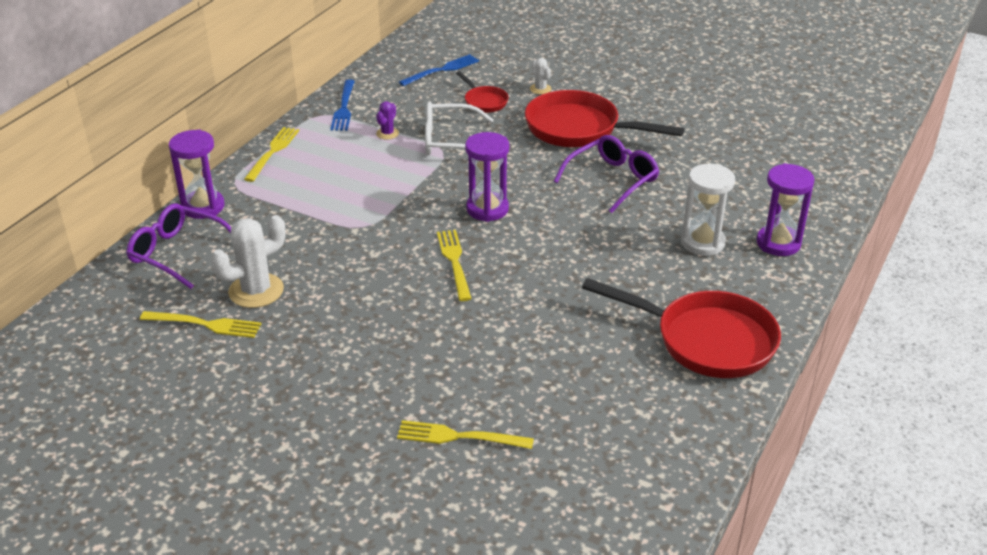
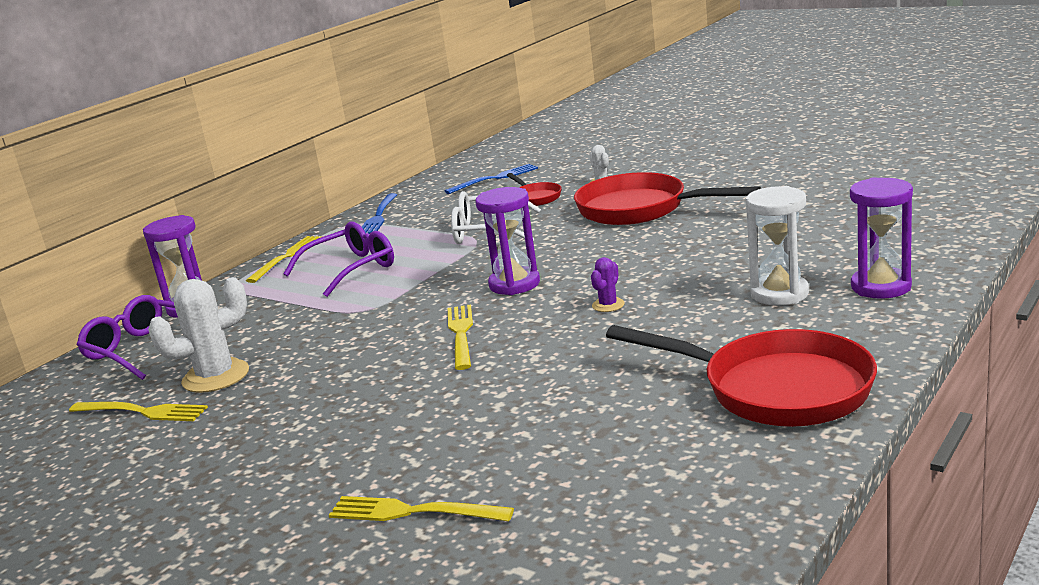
camera: 10 degrees right, 15 degrees down
purple cactus [376,101,399,139] -> purple cactus moved to [591,257,625,312]
purple glasses [554,135,659,213] -> purple glasses moved to [283,221,394,297]

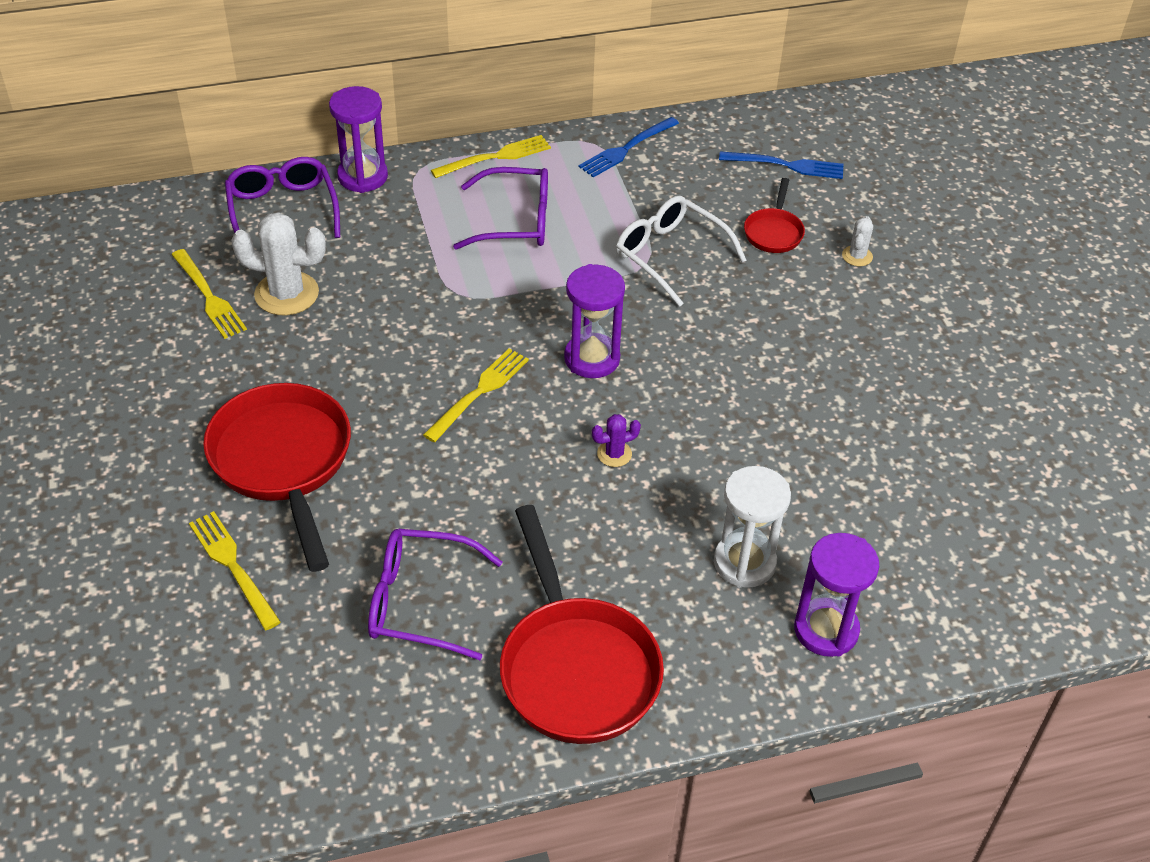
camera: 35 degrees right, 25 degrees up
red pan [574,172,761,225] -> red pan moved to [203,383,351,572]
none -> purple glasses [368,529,502,660]

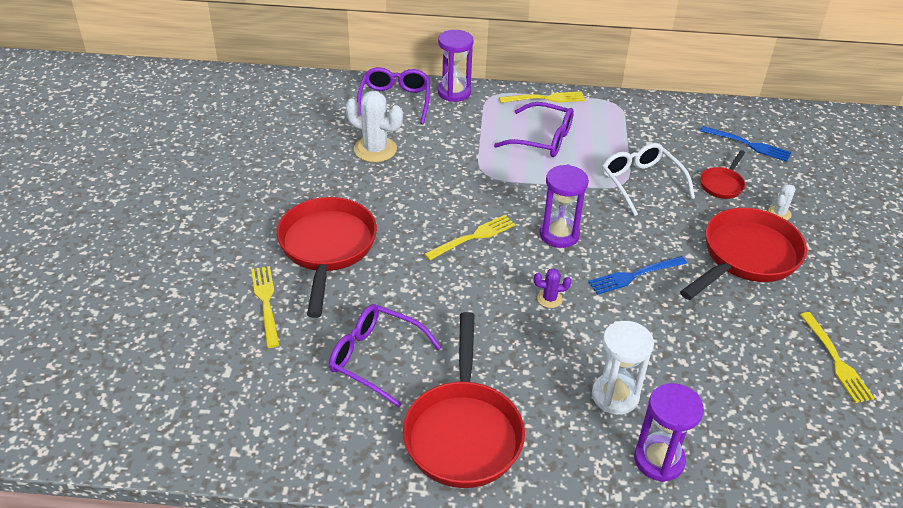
camera: 20 degrees right, 5 degrees down
yellow fork [171,249,247,339] -> yellow fork moved to [800,312,874,403]
blue fork [579,117,679,178] -> blue fork moved to [588,256,687,295]
none -> red pan [680,208,807,300]

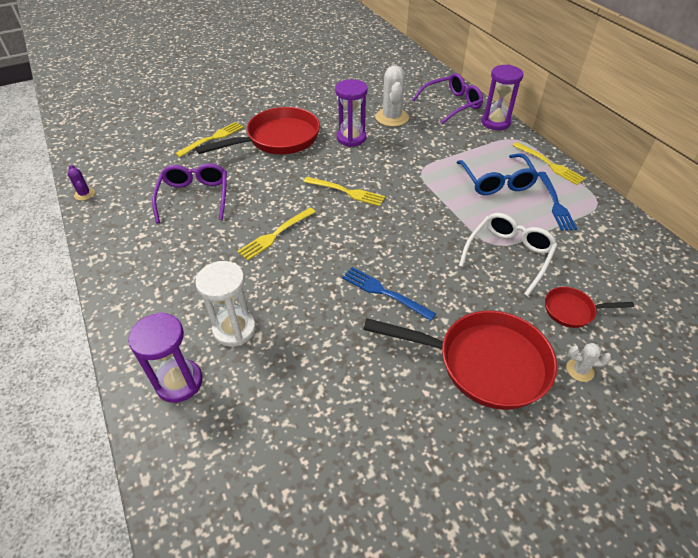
camera: 60 degrees right, 5 degrees up
red pan [403,312,525,488] -> none
purple glasses [494,102,574,157] -> blue glasses [456,153,539,195]
purple cactus [534,268,571,308] -> purple cactus moved to [68,165,95,201]
purple hourglass [540,165,589,248] -> purple hourglass moved to [335,79,368,147]
blue fork [700,126,791,162] -> blue fork moved to [538,172,577,231]
yellow fork [800,312,874,403] -> yellow fork moved to [237,207,316,260]

